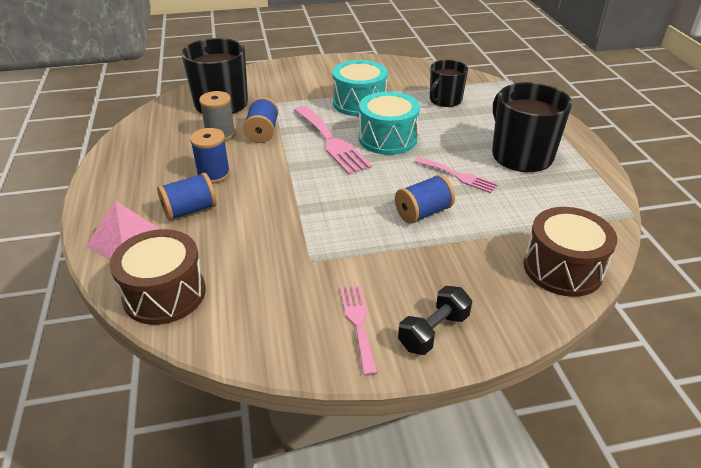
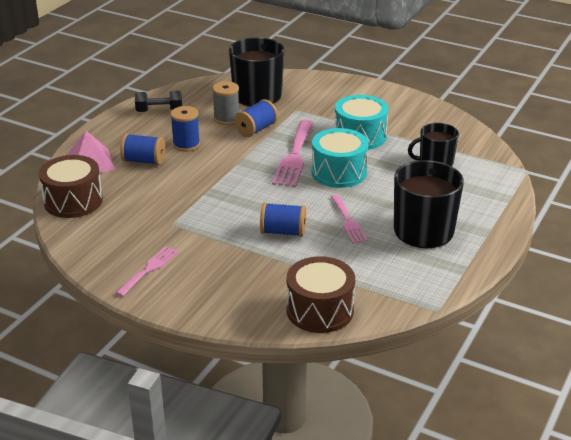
camera: 40 degrees right, 5 degrees down
black dumbbell [398,286,472,355] -> black dumbbell moved to [135,90,182,112]

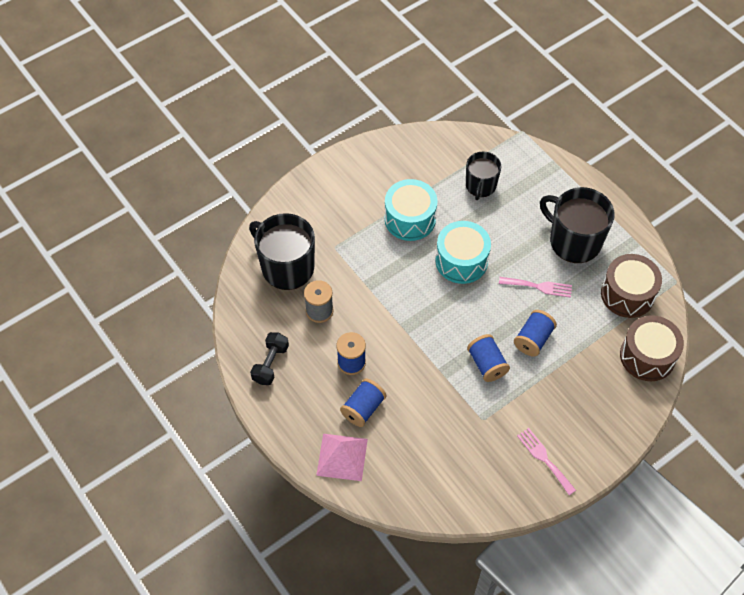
camera: 65 degrees left, 25 degrees up
brown drum [39,155,103,218] -> brown drum moved to [601,254,662,318]
blue spool [234,99,278,137] -> blue spool moved to [467,334,510,382]
pink fork [272,120,314,187] -> none

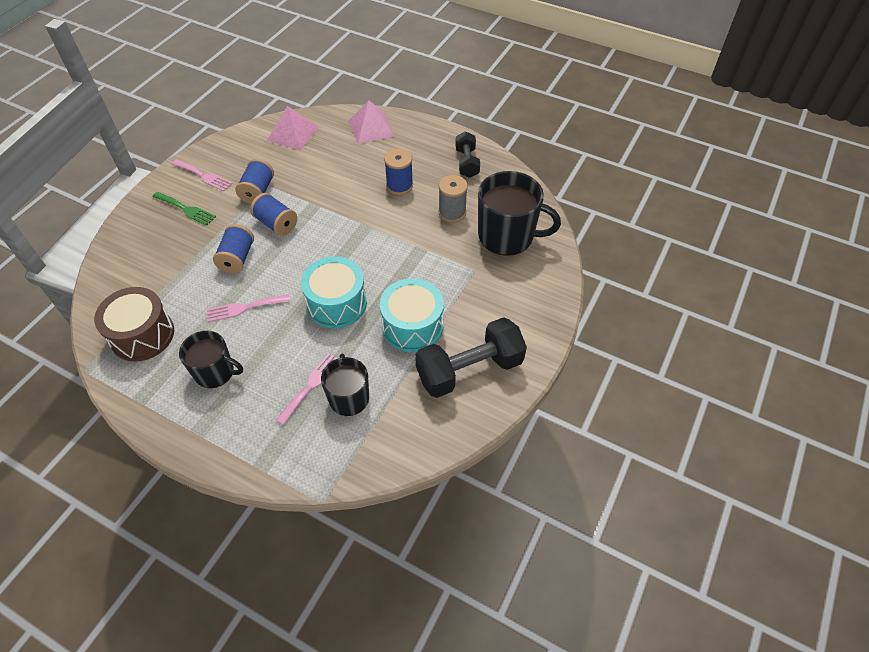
camera: 155 degrees right, 5 degrees down
blue spool [340,378,387,427] -> blue spool moved to [235,159,274,204]
black mug [540,187,615,263] -> black mug [179,331,243,388], size x0.62
brown drum [620,315,684,381] -> none
none -> green fork [152,192,216,226]
none -> pink pyramid [267,106,319,150]
none -> pink fork [276,353,338,425]
none -> black dumbbell [415,317,527,398]

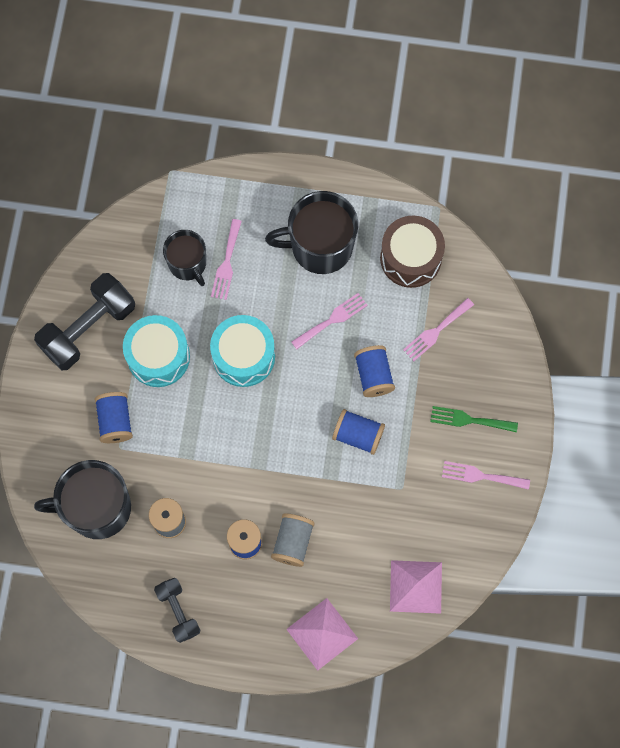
camera: 160 degrees right, 20 degrees up
black mug [179,331,243,388] -> black mug [265,191,358,274], size x1.62
blue spool [235,159,274,204] -> blue spool moved to [94,392,133,443]
none -> grey spool [271,513,315,567]
none -> pink fork [403,298,474,361]

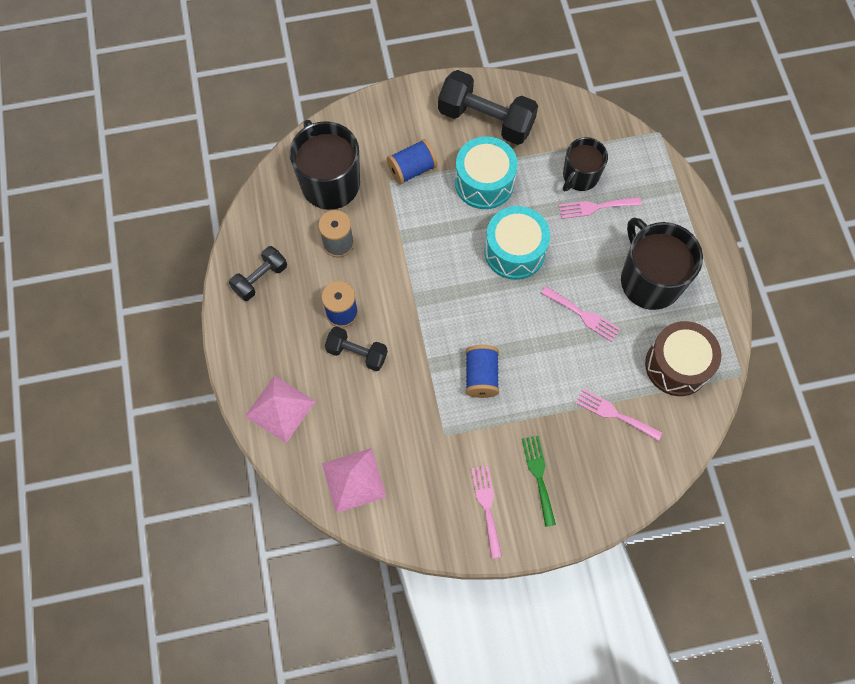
camera: 70 degrees right, 5 degrees down
grey spool [271,513,315,567] -> black dumbbell [325,326,388,371]
blue spool [354,345,395,397] -> none

